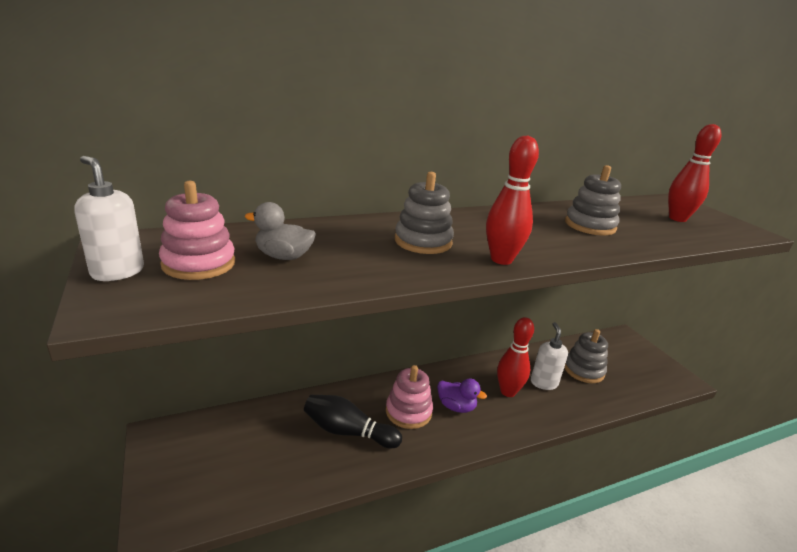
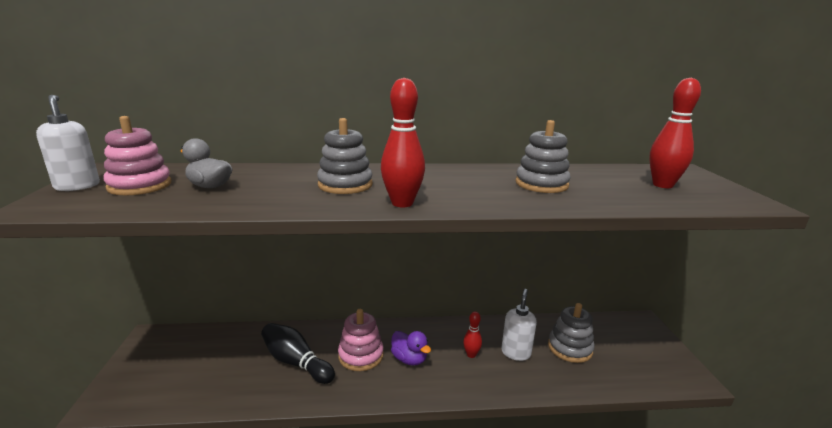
camera: 20 degrees right, 5 degrees down
red bowling pin [497,317,534,397] -> red bowling pin [463,311,482,358], size x0.57

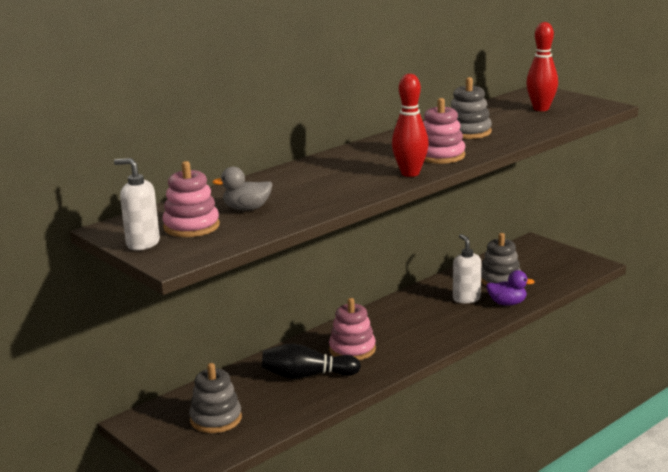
camera: 35 degrees left, 0 degrees up
grey stacking toy [317,118,373,194] -> grey stacking toy moved to [189,363,242,433]
purple duck [391,331,431,366] -> purple duck moved to [486,270,535,305]
red bowling pin [463,311,482,358] -> none
none -> pink stacking toy [423,98,465,164]

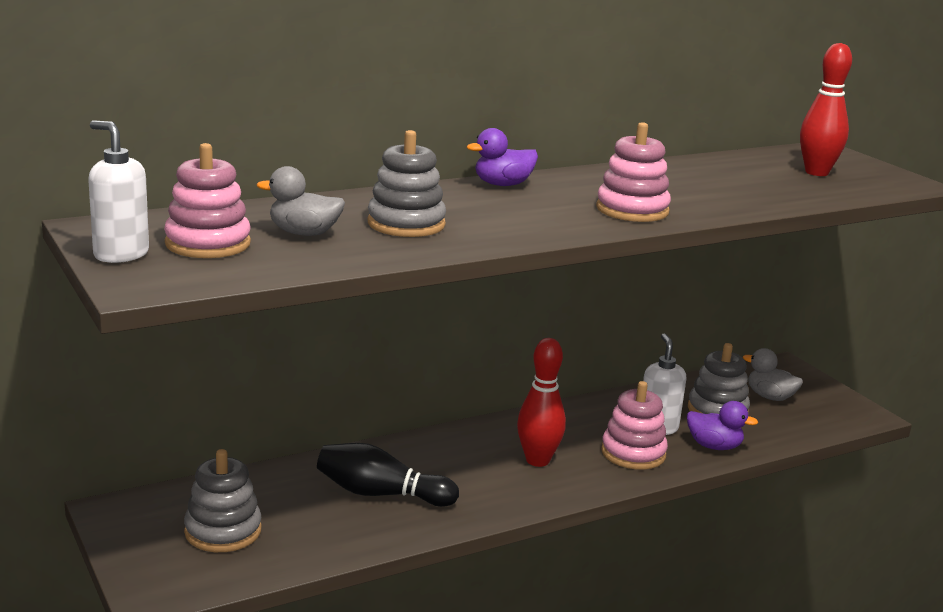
camera: 10 degrees right, 0 degrees up
pink stacking toy [329,298,376,360] -> pink stacking toy moved to [601,381,668,470]
red bowling pin [392,74,429,177] -> red bowling pin moved to [517,338,566,467]
grey stacking toy [451,77,492,139] -> grey stacking toy moved to [368,130,446,237]
none -> purple duck [467,128,538,186]
none -> grey duck [743,348,803,401]

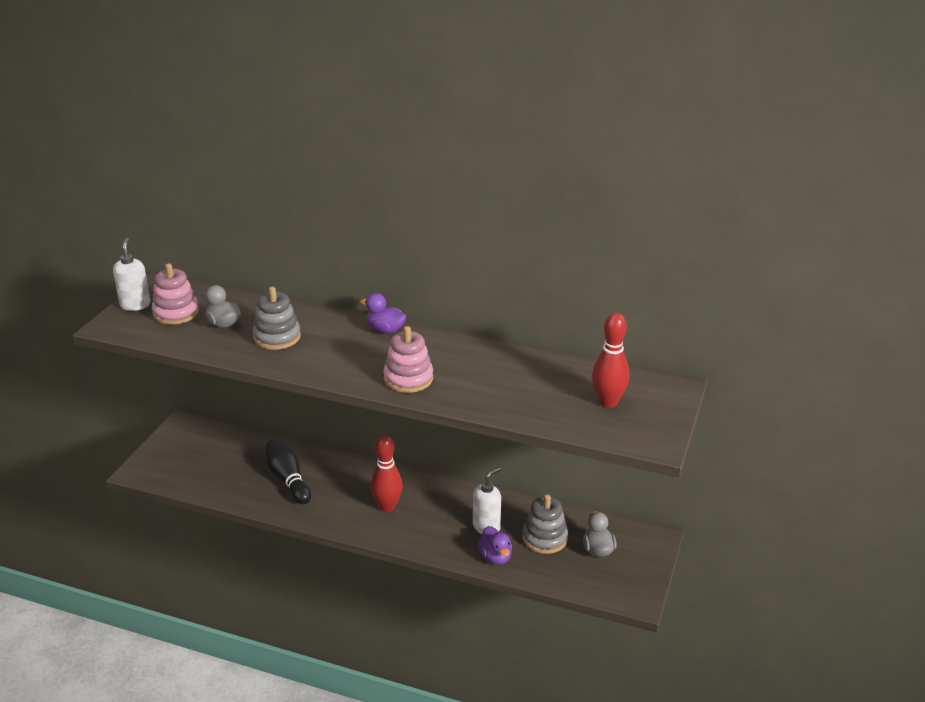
camera: 50 degrees right, 10 degrees up
grey stacking toy [184,449,262,552] -> none
pink stacking toy [601,381,668,470] -> none

